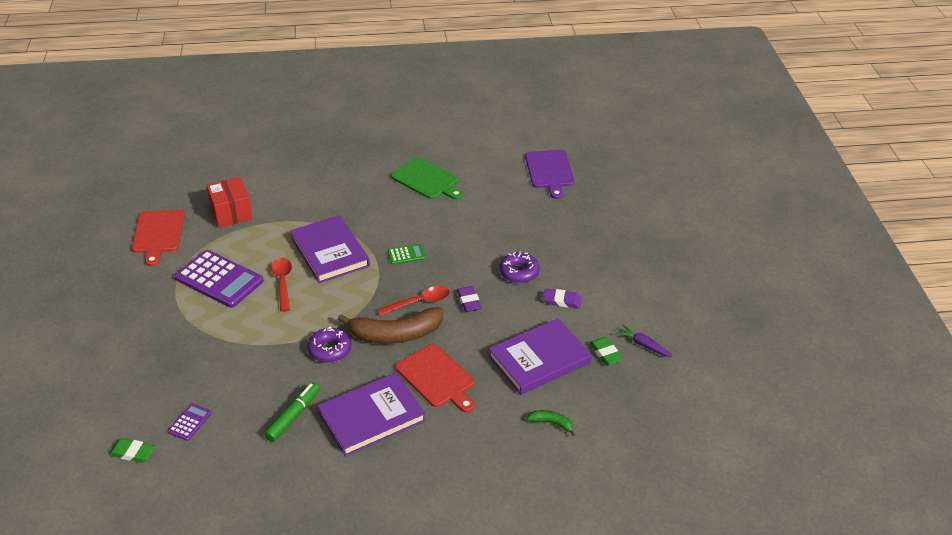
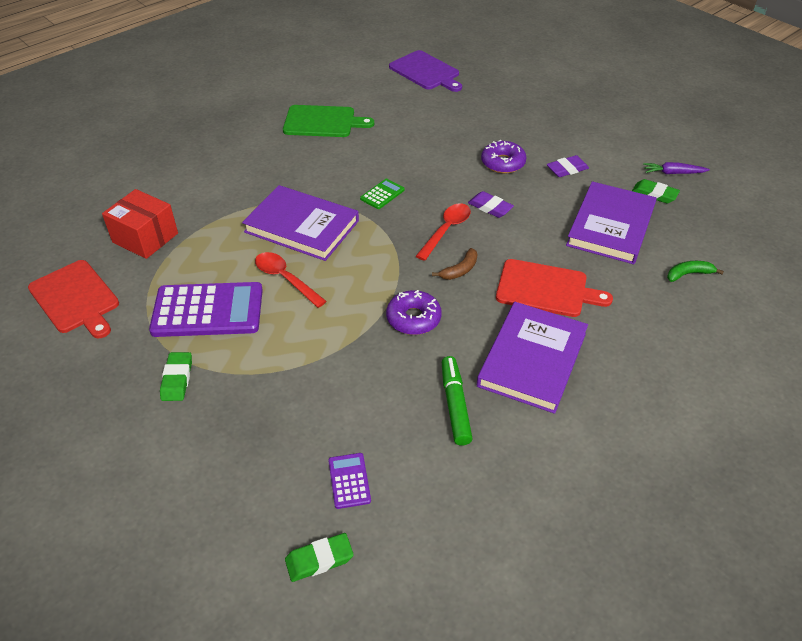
camera: 35 degrees left, 5 degrees up
brown banana [338,307,443,344] -> brown banana [432,248,478,280], size x0.45
none -> green eraser [160,352,192,401]

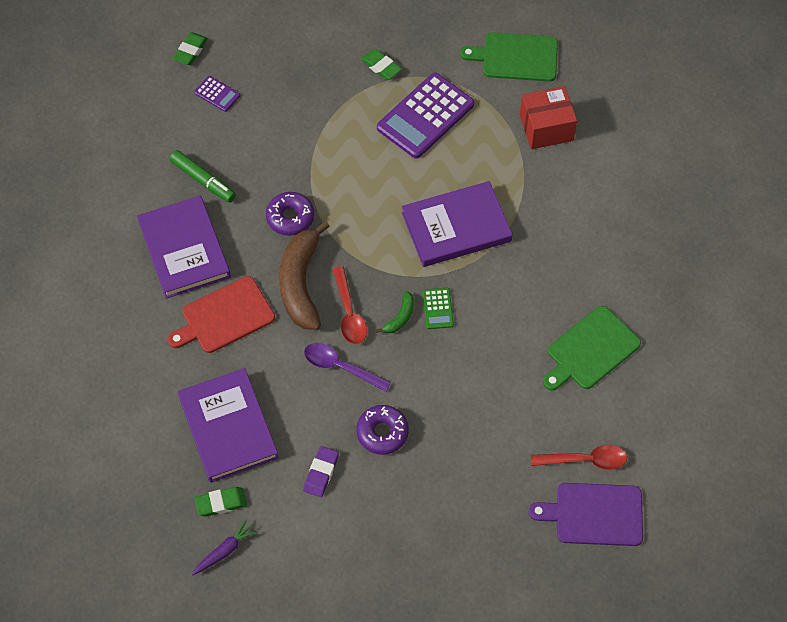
camera: 135 degrees right, 15 degrees up
red cutting board [28,260,119,338] -> green cutting board [460,32,558,82]
red spoon [255,252,327,308] -> red spoon moved to [531,445,627,470]
brown banana [432,248,478,280] -> brown banana [279,221,330,330], size x2.22
purple eraser [468,191,514,218] -> purple spoon [304,343,391,392]
green banana [667,261,724,282] -> green banana moved to [376,291,414,333]

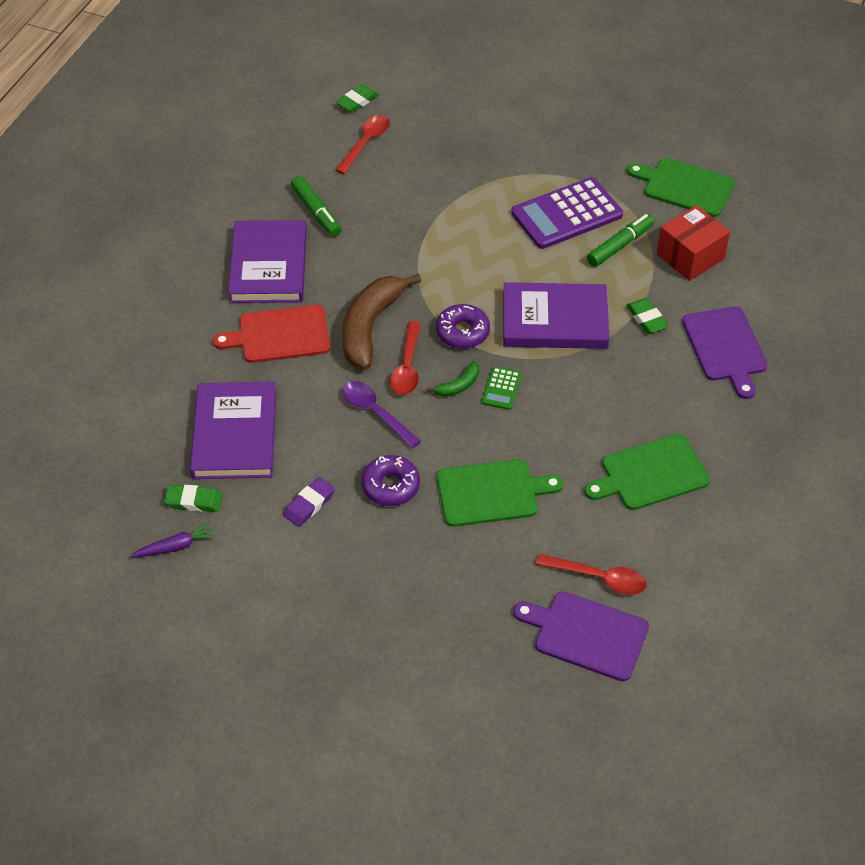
camera: 20 degrees right, 10 degrees down
purple calculator [194,76,241,112] -> red spoon [335,115,390,174]
purple donut [266,192,314,236] -> purple donut moved to [436,304,490,349]
green eraser [361,49,402,80] -> green eraser moved to [626,298,669,334]
red box [520,86,577,149] -> red box turned 45 degrees counterclockwise [657,205,730,281]
none -> green cutting board [437,459,563,527]
none -> green marker [587,214,654,267]
none -> purple cutting board [682,306,768,399]

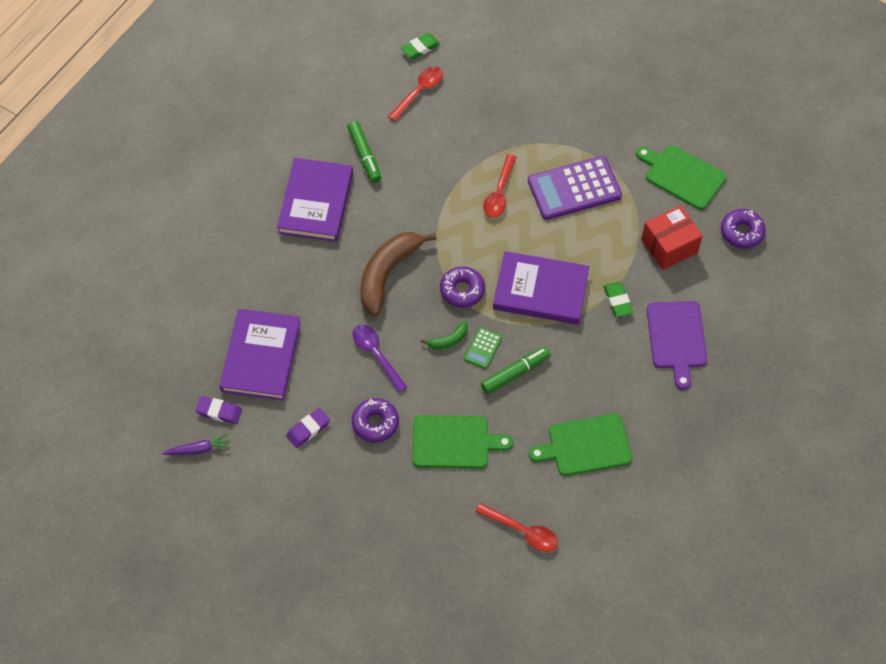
camera: 10 degrees right, 10 degrees up
green eraser [164,485,223,512] -> purple eraser [195,396,242,424]
red cutting board [213,305,330,363] -> none
red spoon [390,321,421,395] -> red spoon moved to [483,154,516,218]
purple cutting board [513,591,649,681] -> none
green marker [587,214,654,267] -> green marker moved to [481,347,550,394]
none -> purple donut [721,209,766,249]

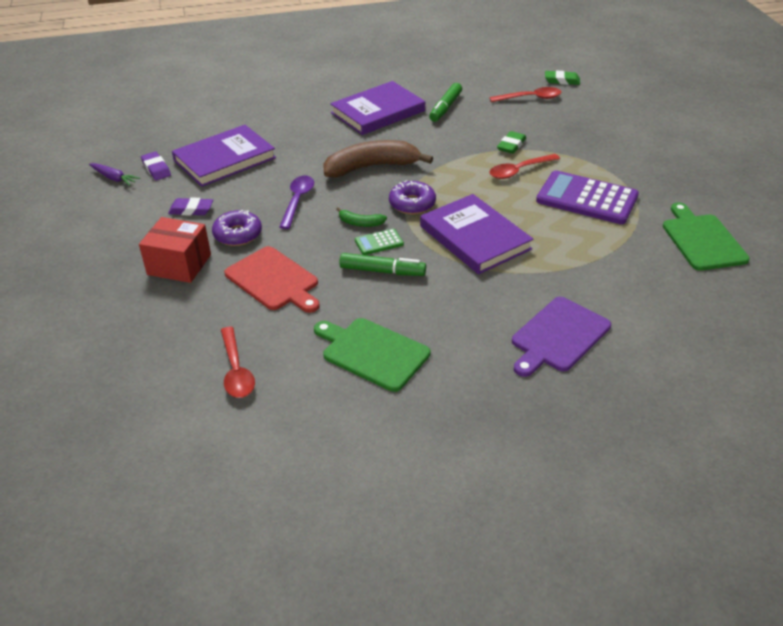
camera: 45 degrees right, 20 degrees down
green cutting board [412,415,513,469] -> red cutting board [224,246,320,313]
green eraser [604,282,633,317] -> green eraser moved to [497,131,526,154]
red box [641,205,703,270] -> red box moved to [139,217,211,283]
purple donut [721,209,766,249] -> none

